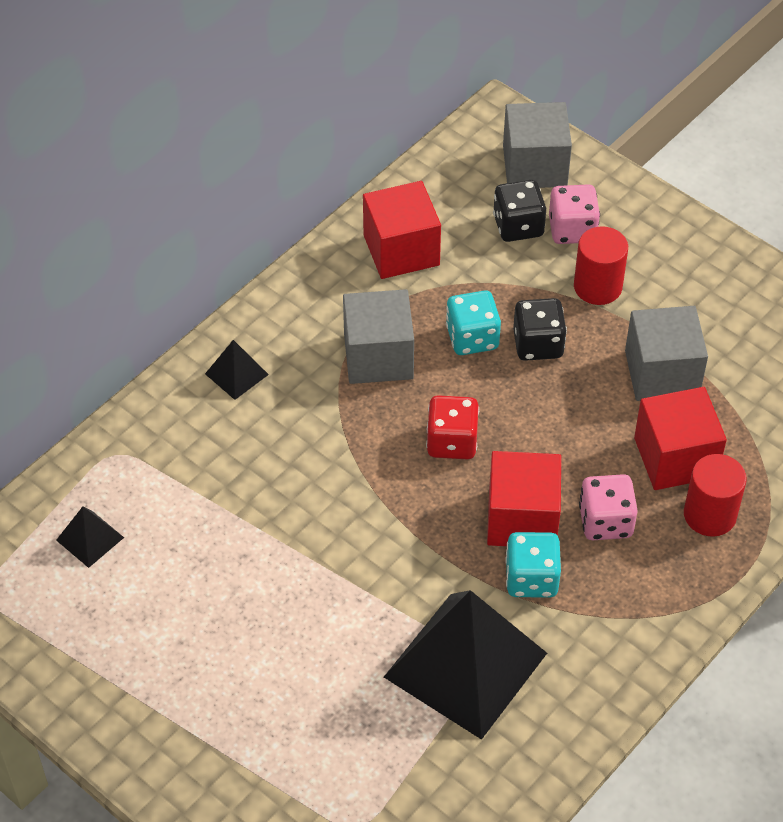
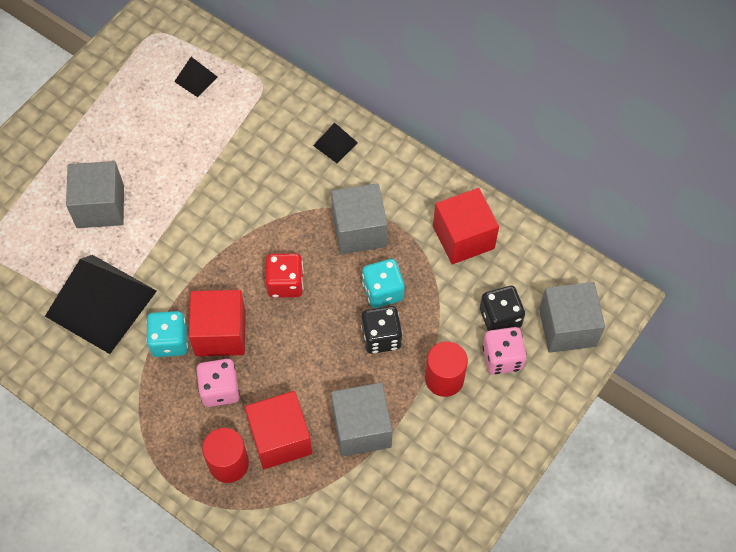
camera: 85 degrees right, 10 degrees up
none -> grey cube [66,161,124,228]

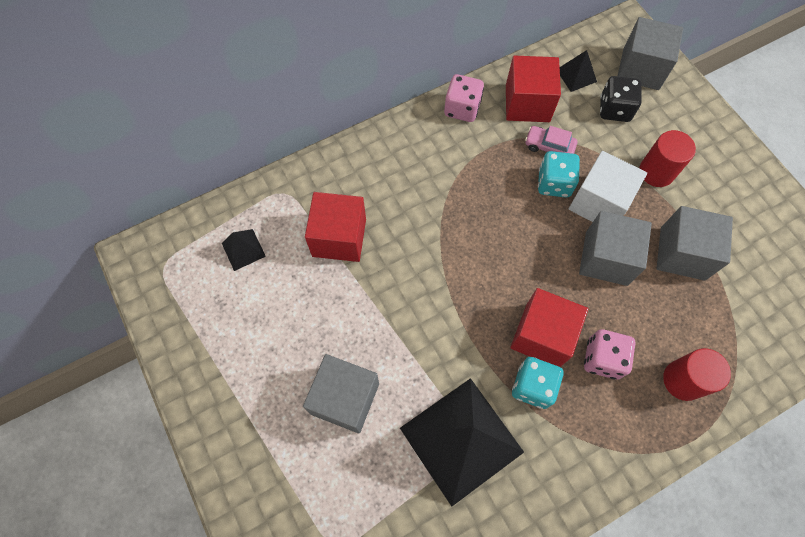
camera: 65 degrees left, 5 degrees up
red cube [245,391,312,469] -> red cube moved to [305,192,366,262]
red dice [265,253,304,298] -> none
black pyramid [313,123,358,163] -> black pyramid moved to [560,50,597,92]
grey cube [331,183,387,254] -> grey cube moved to [579,211,652,286]
black dice [361,306,403,354] -> white cube [569,151,647,222]
pink dice [482,327,527,375] -> pink dice moved to [444,74,484,122]
none -> pink car [525,126,577,154]

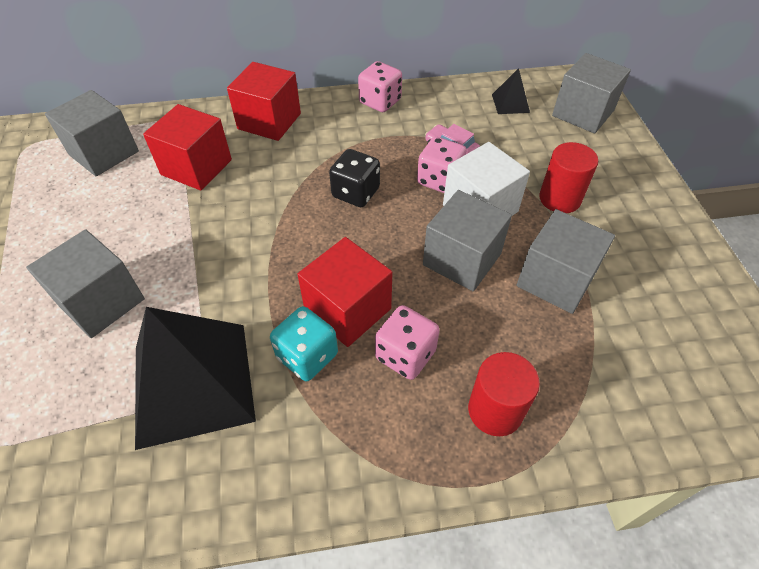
camera: 20 degrees right, 15 degrees down
black pyramid [222,229,266,271] -> grey cube [45,90,139,176]
red cube [506,56,561,122] -> red cube moved to [227,62,301,141]
turquoise dice [538,151,580,198] -> pink dice [417,137,467,193]
black dice [600,76,642,122] -> black dice moved to [329,149,380,207]

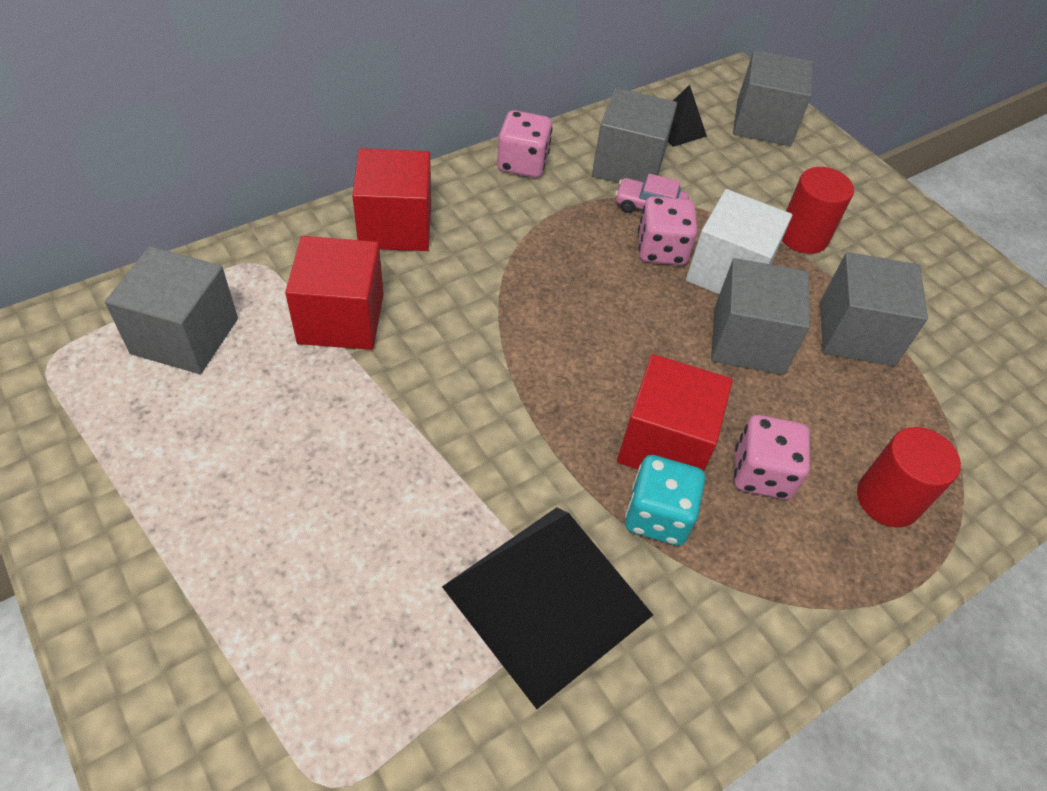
camera: 30 degrees left, 0 degrees up
grey cube [26,229,145,338] -> grey cube moved to [592,88,677,183]
black dice [329,149,380,207] -> none

